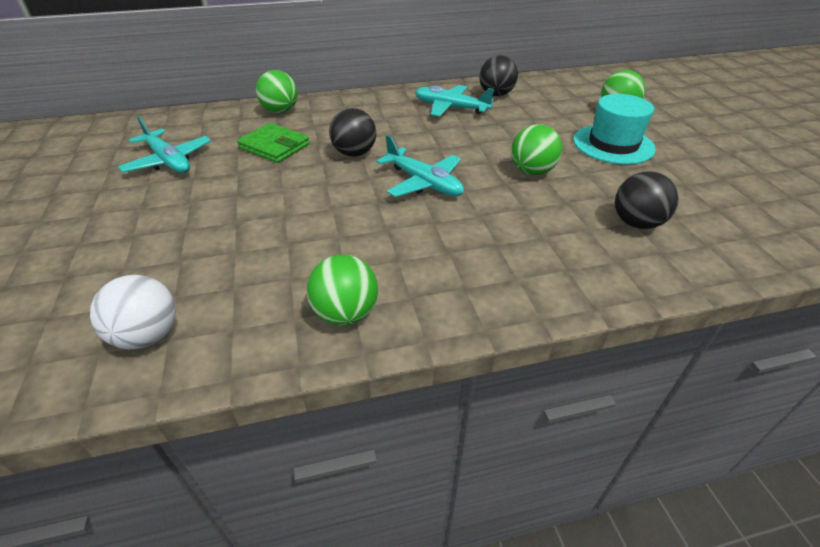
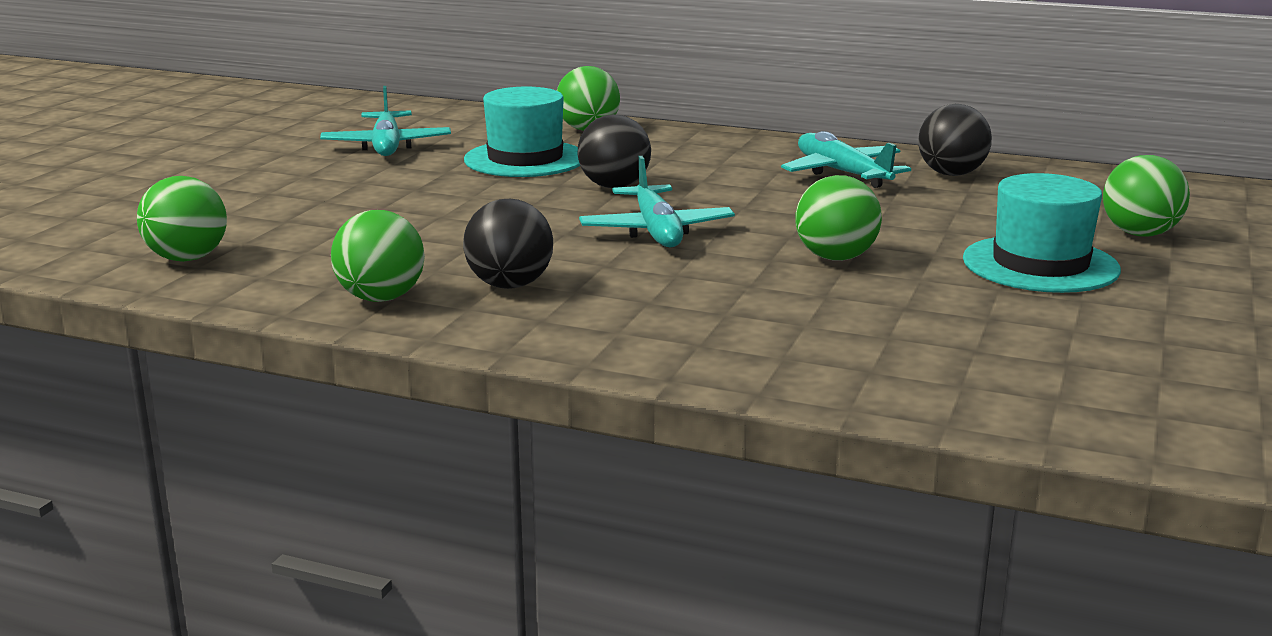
camera: 35 degrees right, 20 degrees down
white ball [90,275,176,349] -> green ball [137,176,227,262]
green wallet [237,123,310,163] -> turquoise hat [464,87,580,177]
black ball [615,171,679,229] -> black ball moved to [463,199,553,289]

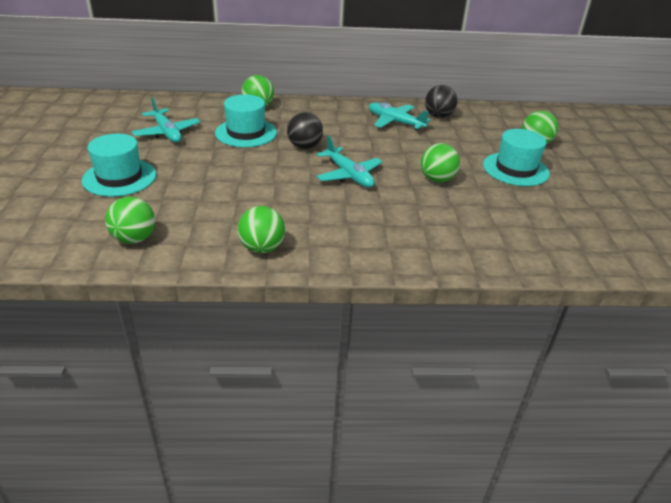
camera: 25 degrees left, 15 degrees up
black ball [463,199,553,289] -> none
none -> turquoise hat [82,134,156,197]

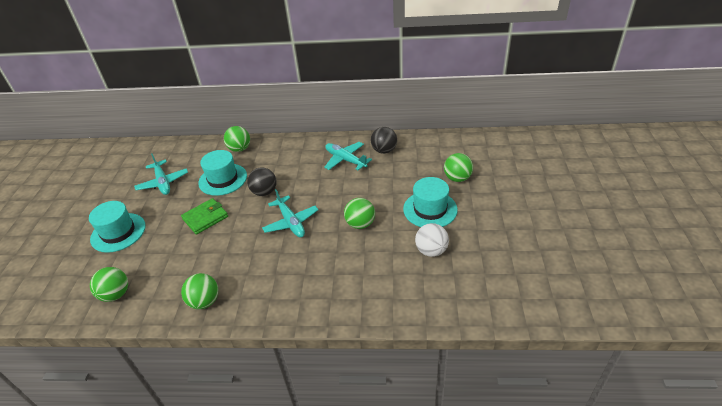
camera: 10 degrees right, 5 degrees up
none -> green wallet [181,198,228,235]
none -> white ball [415,223,449,257]

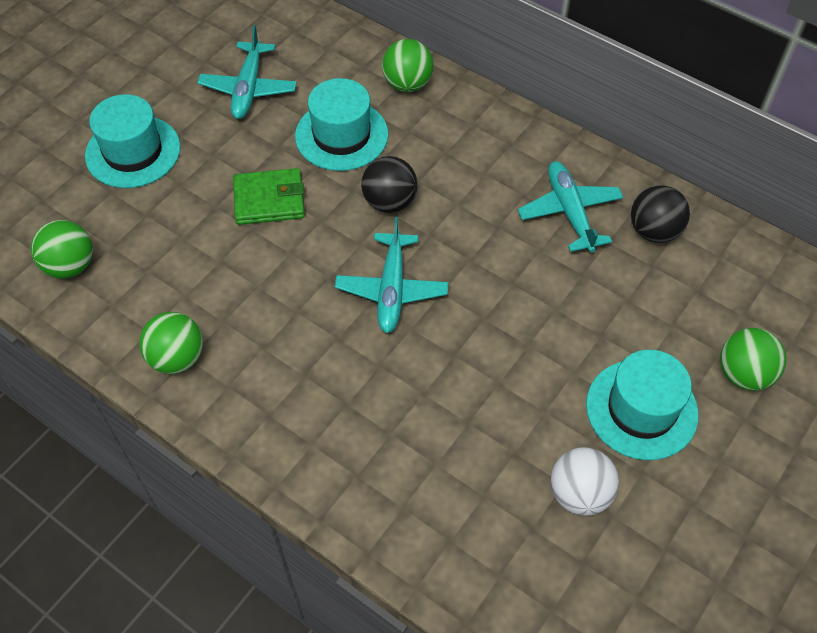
camera: 30 degrees right, 15 degrees up
green ball [344,198,375,229] -> none

